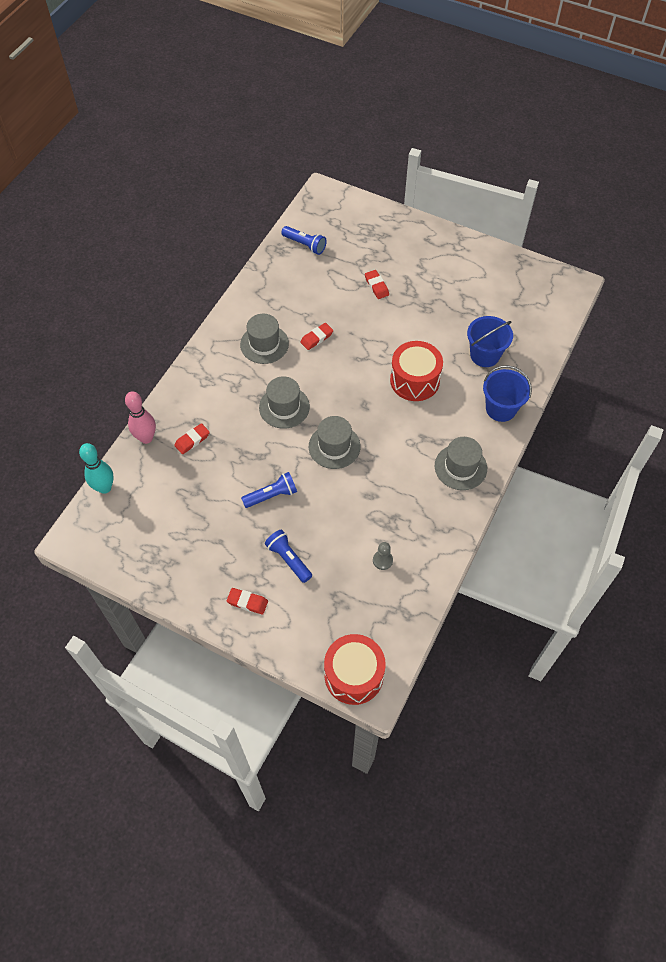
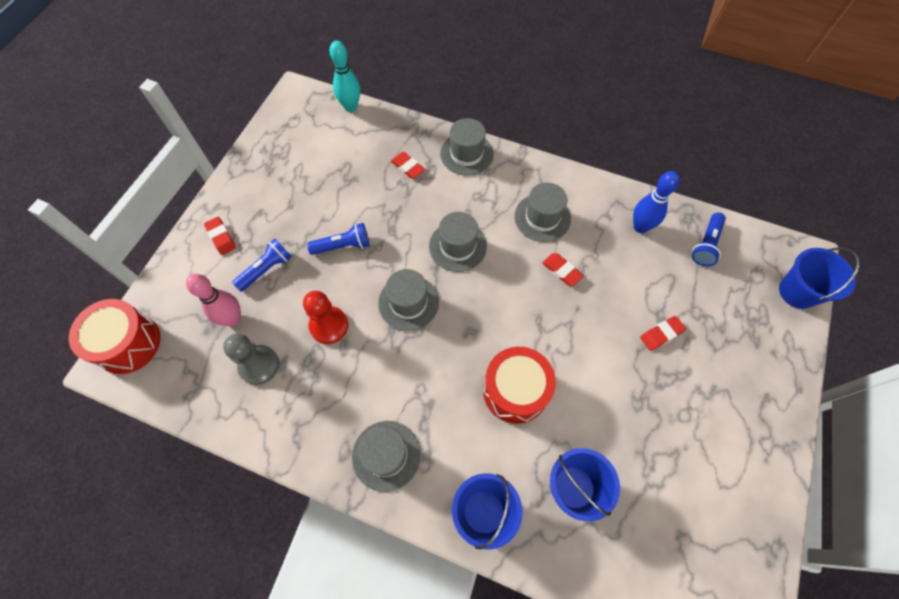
camera: 85 degrees right, 5 degrees up
pink bowling pin [125,391,156,444] -> pink bowling pin moved to [186,274,241,326]
red eraser [227,588,268,614] -> red eraser turned 45 degrees counterclockwise [204,217,236,255]
blue flashlight [241,472,297,508] -> blue flashlight turned 75 degrees counterclockwise [307,223,369,255]
grey pawn [373,542,393,570] -> grey pawn [223,334,279,385], size x1.71
none -> red pawn [303,291,348,344]
none -> grey hat [440,118,493,176]
none -> blue bowling pin [633,171,680,233]
none -> blue bucket [779,247,860,309]

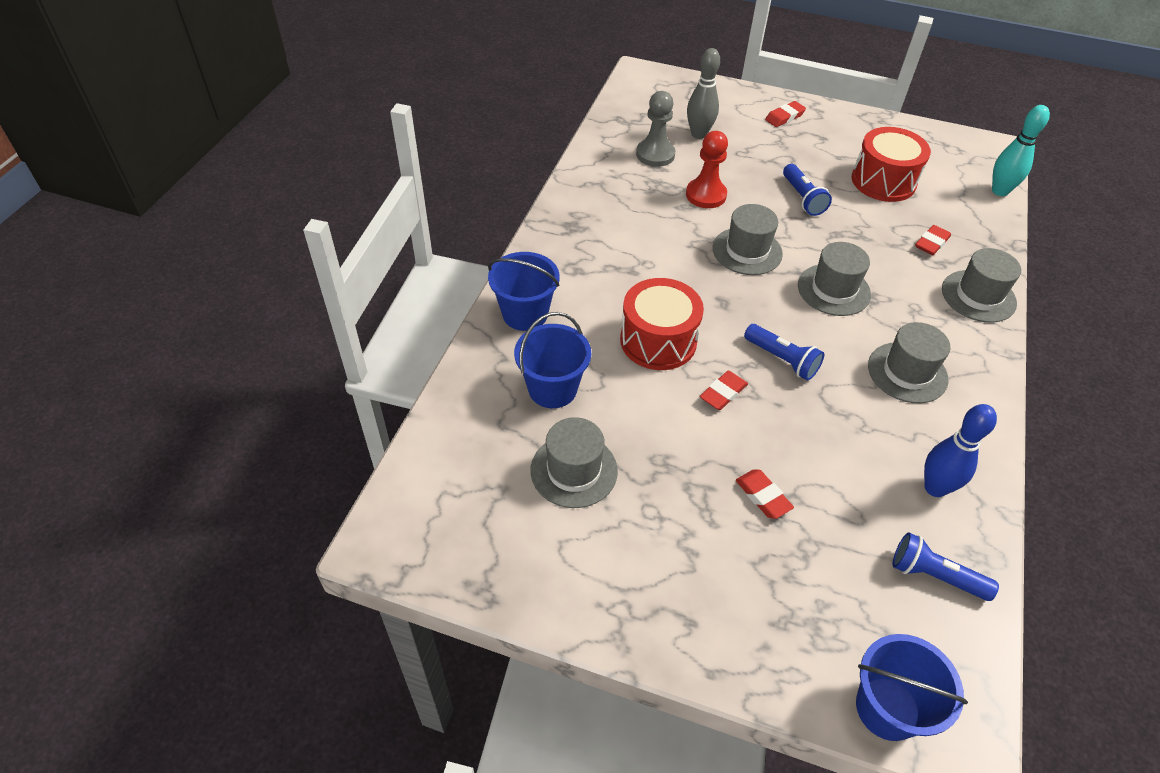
camera: 85 degrees right, 15 degrees down
red drum [69,299,160,374] -> red drum moved to [852,127,931,202]
pink bowling pin [186,274,241,326] -> grey bowling pin [687,48,720,139]
blue flashlight [232,239,292,292] -> blue flashlight moved to [744,324,824,380]
grey hat [352,421,421,492] -> grey hat moved to [530,417,618,508]
red eraser [542,253,584,286] -> red eraser moved to [700,371,748,410]

